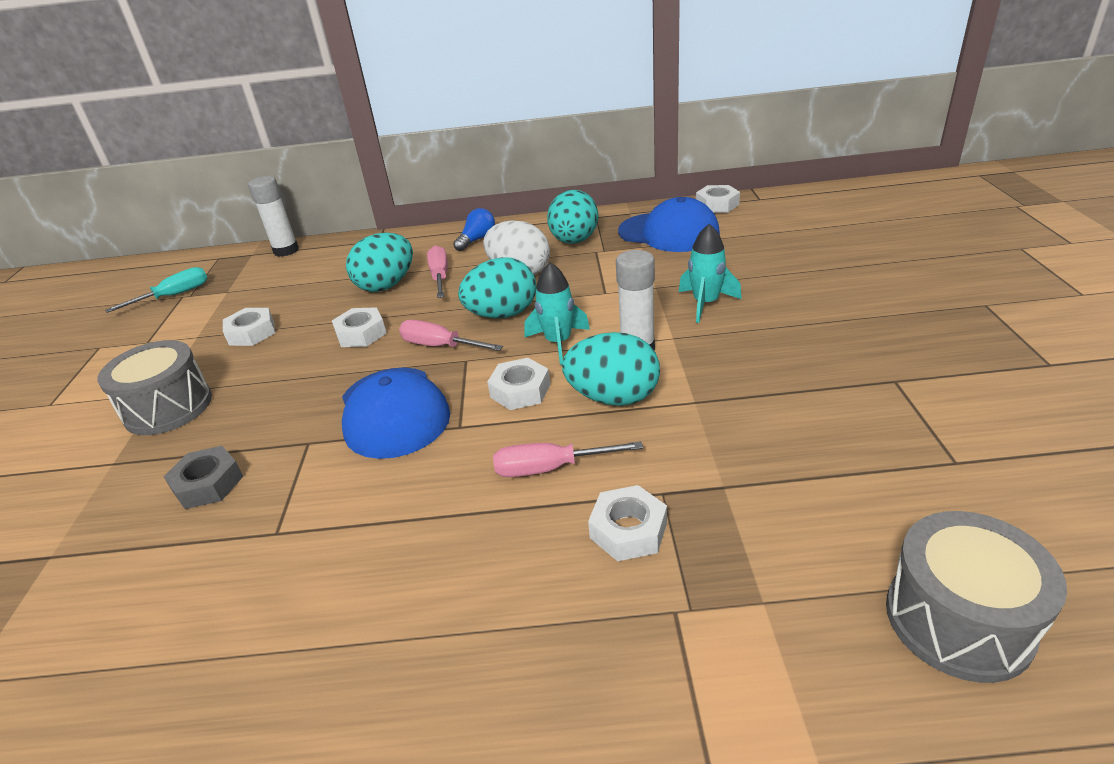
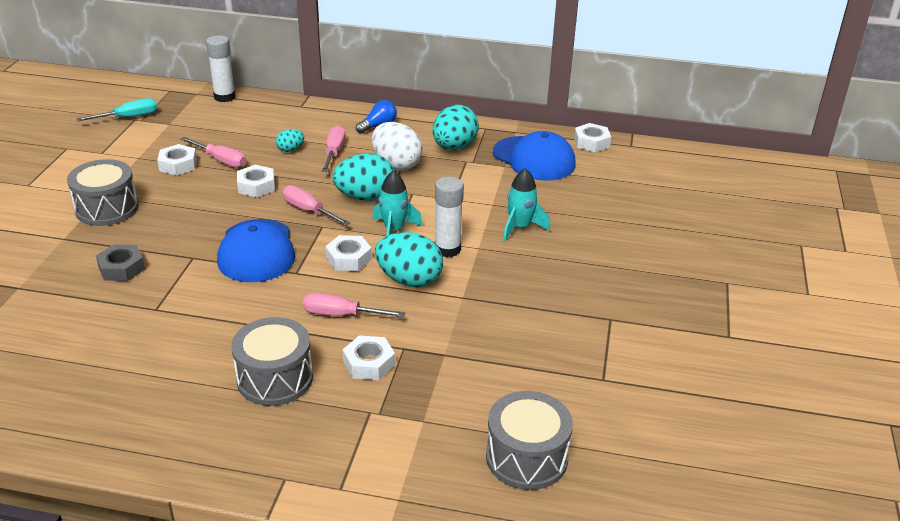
camera: 10 degrees right, 0 degrees up
turquoise egg [346,233,413,292] -> turquoise egg [276,129,304,152], size x0.51
none -> pink screwdriver [180,137,246,168]
none -> grey drum [231,317,313,406]

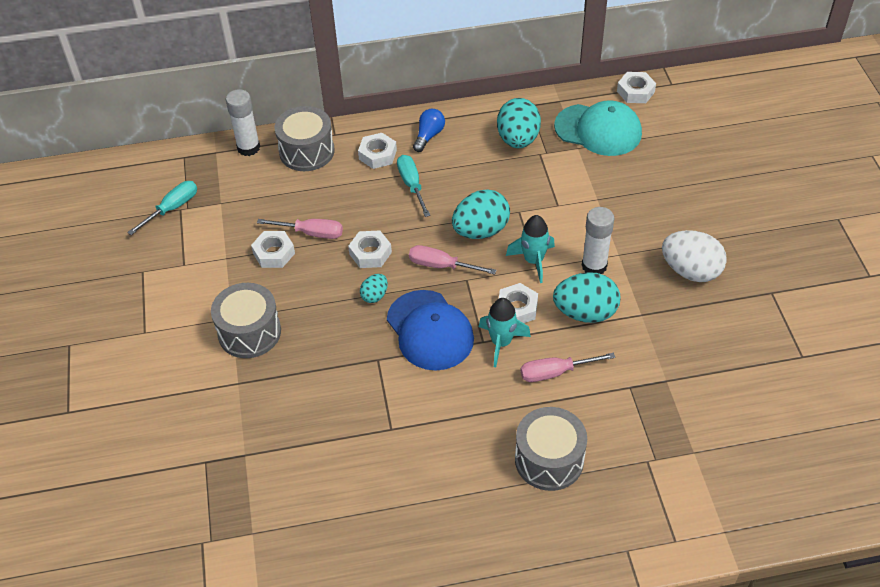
camera: 20 degrees left, 15 degrees up
grey nut [96,244,145,281] -> none
turquoise egg [276,129,304,152] -> turquoise egg moved to [360,274,388,303]
pink screwdriver [322,126,346,172] -> turquoise screwdriver [397,155,430,217]
white nut [343,335,395,380] -> white nut moved to [358,133,397,169]
white egg [372,122,423,171] -> white egg moved to [662,230,727,282]
grey drum [486,391,573,490] -> grey drum moved to [275,106,335,171]
blue cap [493,131,576,181] -> turquoise cap [554,100,642,156]
turquoise rocket [503,168,550,241] -> turquoise rocket moved to [479,298,531,367]

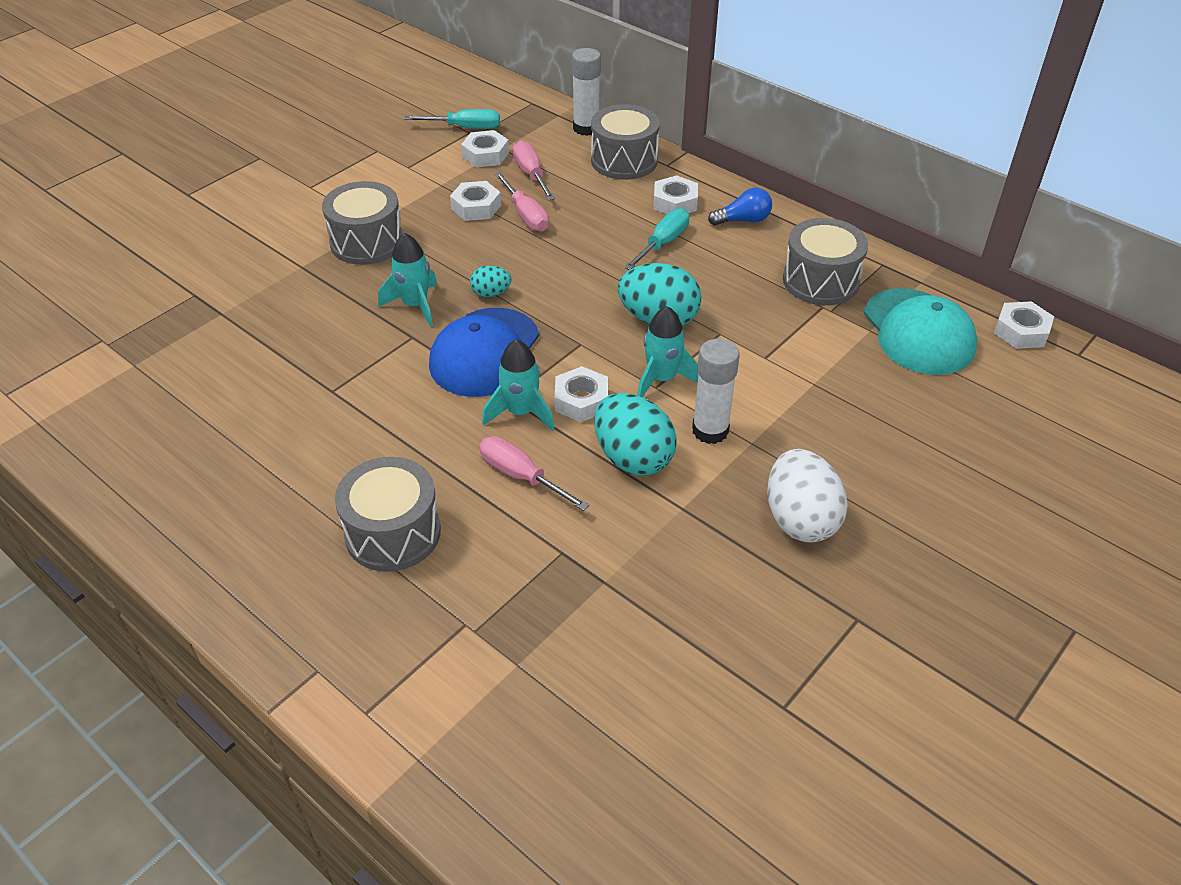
camera: 50 degrees right, 5 degrees down
white nut [348,230,392,268] -> white nut moved to [461,130,509,167]
pink screwdriver [409,245,496,275] -> pink screwdriver moved to [513,141,555,200]
turquoise egg [497,98,541,148] -> grey drum [783,218,868,305]
none -> turquoise rocket [378,233,438,326]

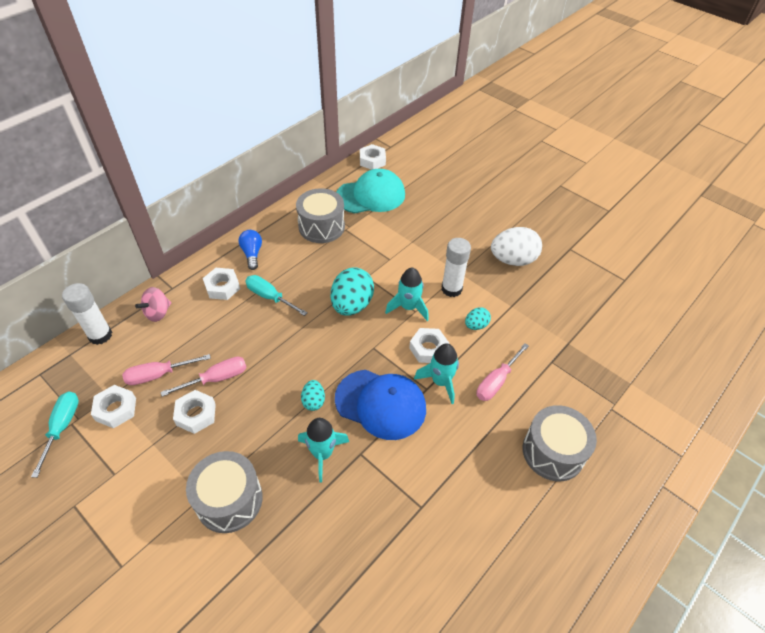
camera: 90 degrees left, 5 degrees up
grey drum [591,104,660,180] -> pink spinning top [135,287,171,322]
turquoise egg [594,393,677,476] -> turquoise egg [465,307,491,330], size x0.51

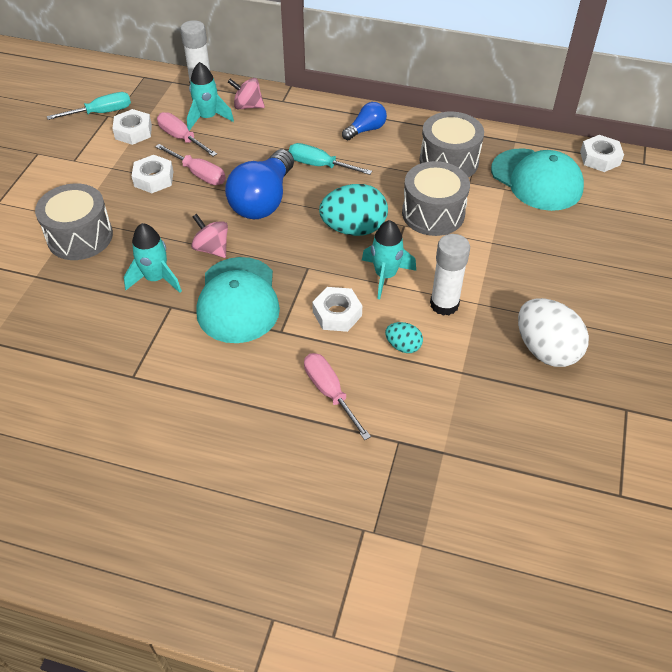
camera: 65 degrees right, 0 degrees up
white nut [203,268,240,300] -> none
turquoise screwdriver [245,275,308,316] -> turquoise screwdriver turned 75 degrees counterclockwise [289,143,372,175]
turquoise egg [301,380,325,411] -> pink spinning top [191,214,228,258]
blue cap [335,370,426,440] -> turquoise cap [196,257,280,343]
turquoise rocket [414,344,459,404] -> turquoise rocket moved to [187,62,234,131]
pink screwdriver [477,343,529,401] -> pink screwdriver turned 45 degrees clockwise [304,353,371,440]
grey drum [523,405,597,482] -> grey drum moved to [402,161,470,236]
none -> blue light bulb [225,149,294,219]

